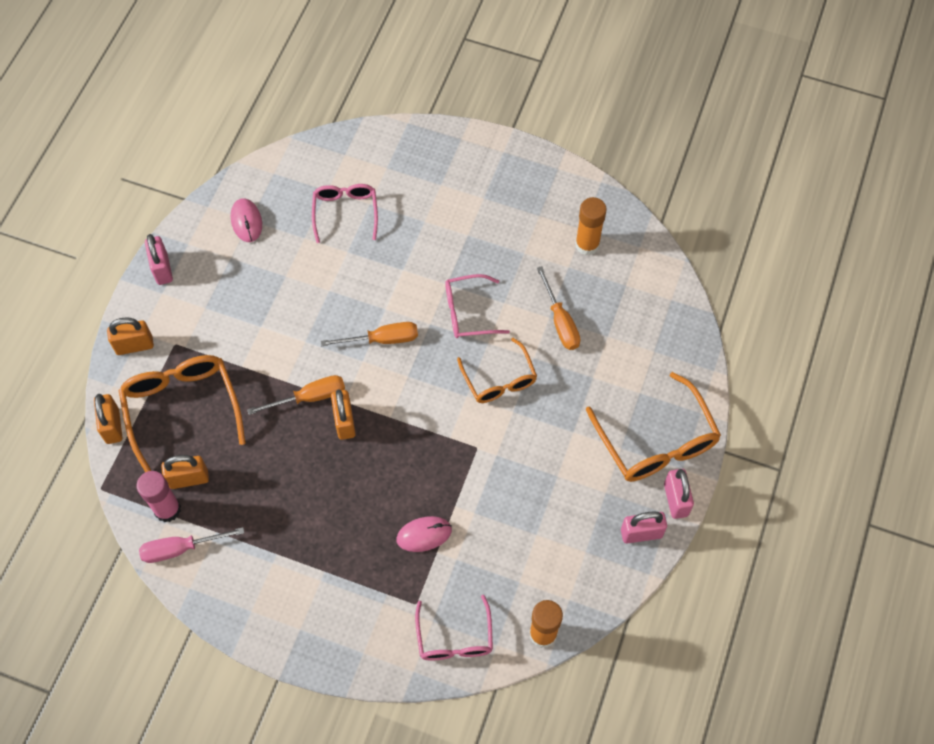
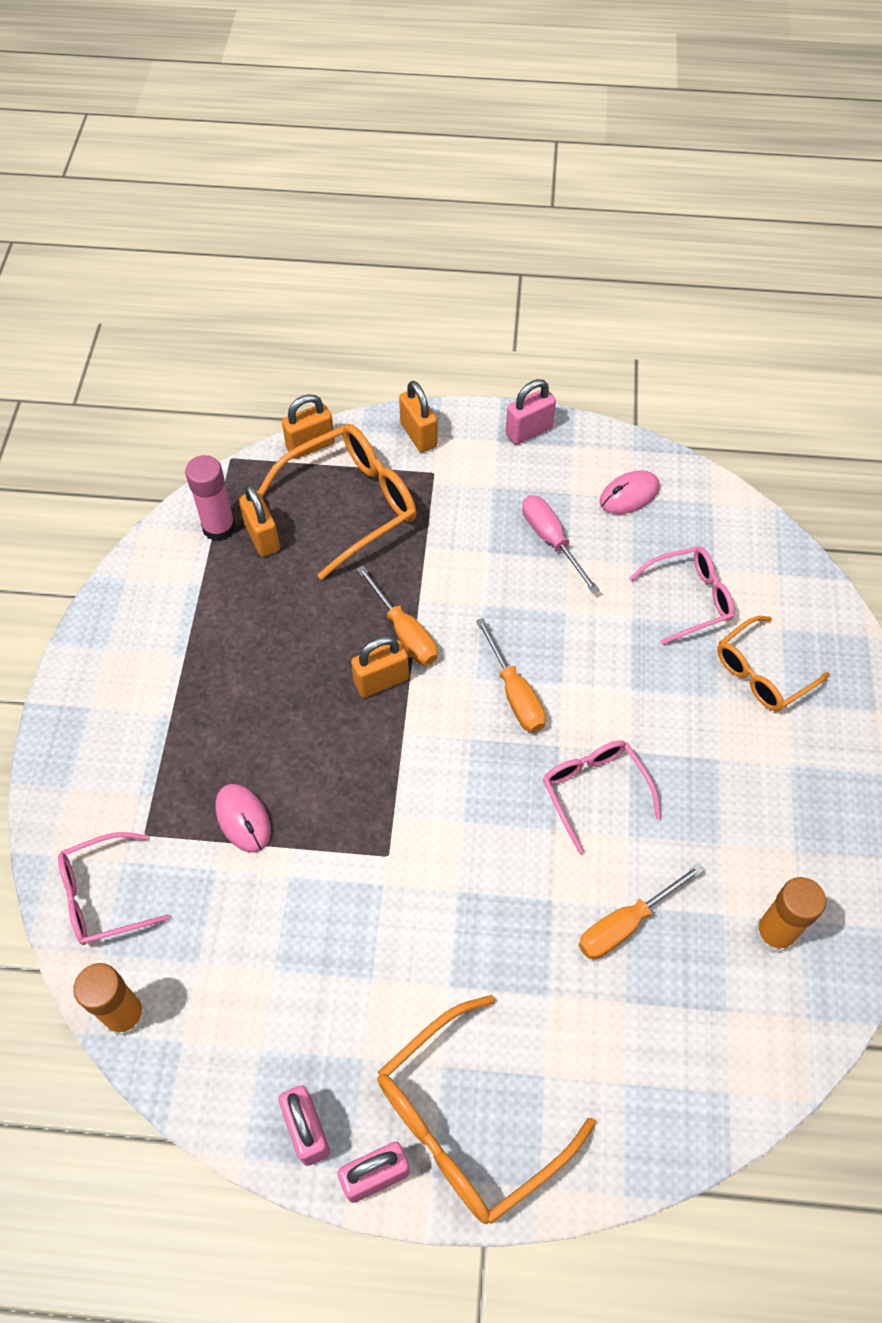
camera: 75 degrees right, 5 degrees down
pink screwdriver [139,527,244,563] -> pink screwdriver moved to [522,495,599,593]
orange glasses [457,338,537,403] -> orange glasses moved to [717,616,830,711]

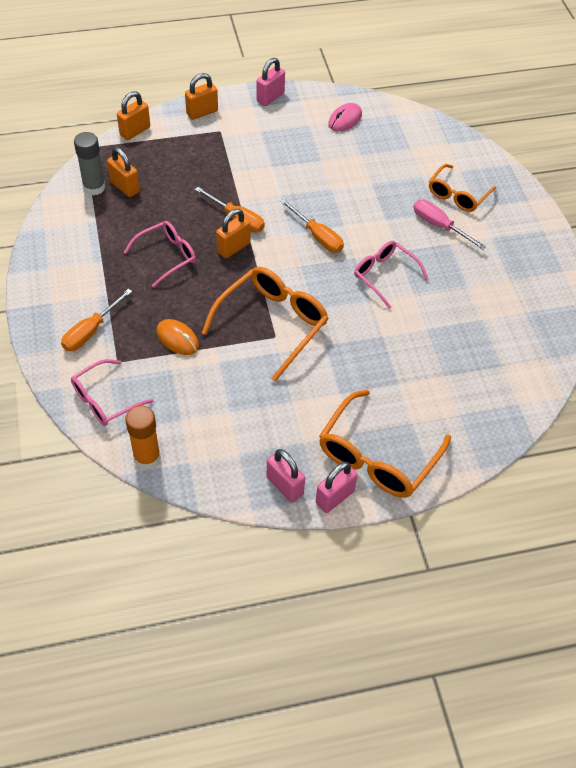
camera: 20 degrees left, 5 degrees down
pink glue stick [185,455,236,541] -> grey glue stick [74,132,106,196]
pink mouse [215,784,271,853] -> orange mouse [156,319,199,355]
orange glasses [258,424,417,580] -> orange glasses moved to [202,267,328,382]
orange padlock [399,381,437,452] -> orange padlock turned 75 degrees counterclockwise [185,73,218,120]
pink screwdriver [522,495,599,593] -> pink screwdriver moved to [414,200,486,250]
orange screwdriver [579,863,704,959] -> orange screwdriver moved to [61,289,132,351]
pink glasses [629,547,735,645] -> pink glasses moved to [124,221,196,288]
orange glue stick [755,877,826,953] -> none

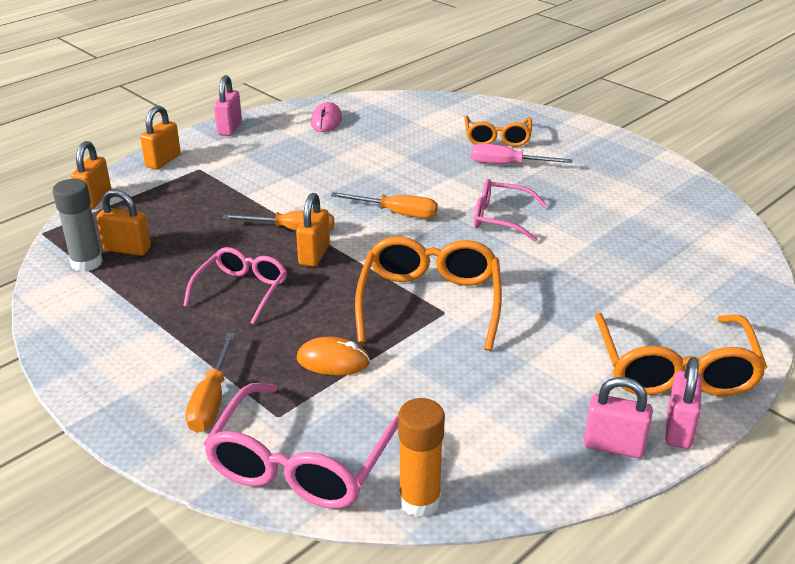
camera: 30 degrees left, 20 degrees down
pink glasses [71,359,153,426] -> pink glasses [203,383,398,509], size x1.58

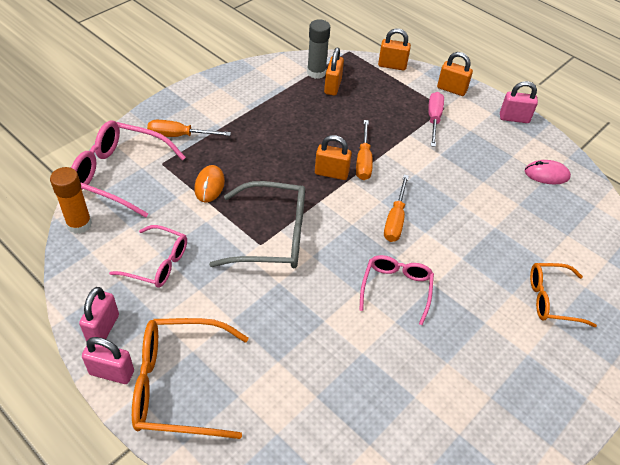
camera: 85 degrees right, 15 degrees up
pink glasses [183,247,287,324] -> pink glasses moved to [109,225,187,288]
orange glasses [355,236,502,351] -> grey glasses [209,181,305,268]
pink screwdriver [471,144,573,164] -> pink screwdriver moved to [428,92,444,147]

